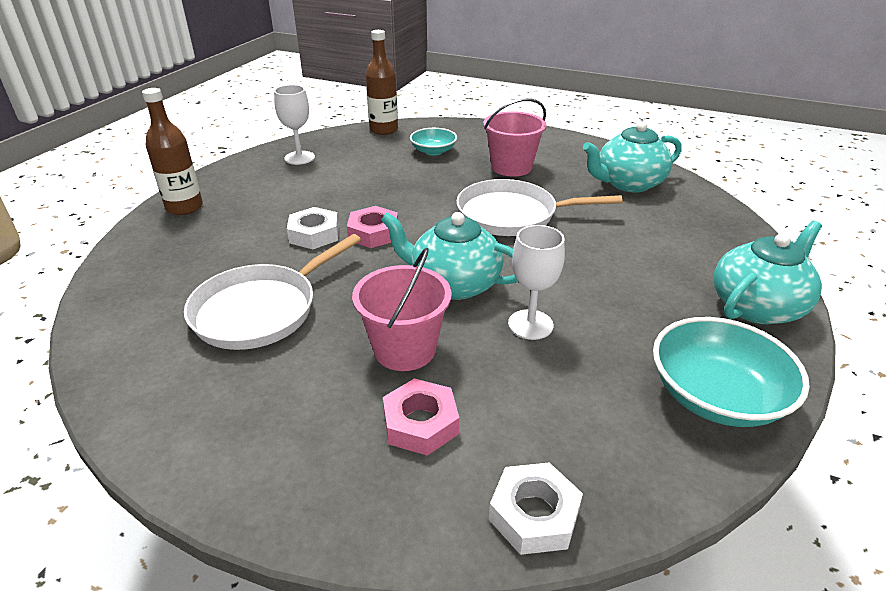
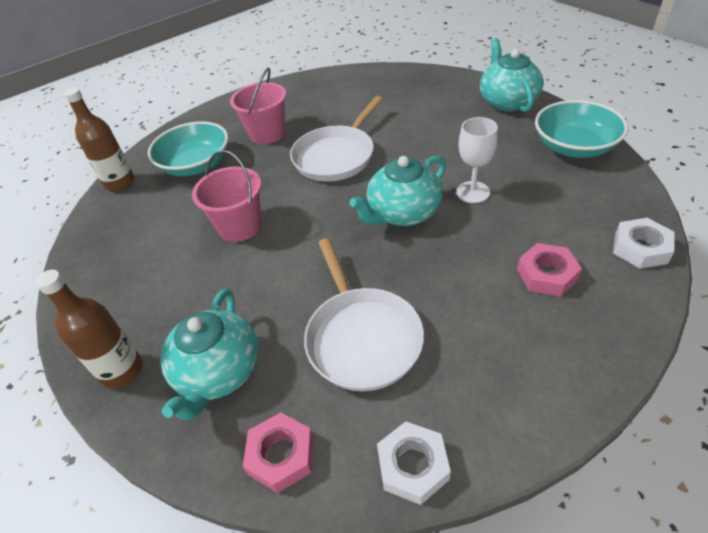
camera: 55 degrees left, 10 degrees up
white goblet [274,85,315,165] -> none
white nut [287,207,339,249] -> white nut moved to [377,421,451,505]
pink nut [347,206,398,248] -> pink nut moved to [243,412,313,493]
pink bucket [352,248,452,371] -> pink bucket moved to [192,150,261,242]
turquoise bowl [410,128,457,156] -> turquoise bowl [148,121,229,176], size x1.70
turquoise teapot [583,121,682,193] -> turquoise teapot moved to [160,289,259,420]

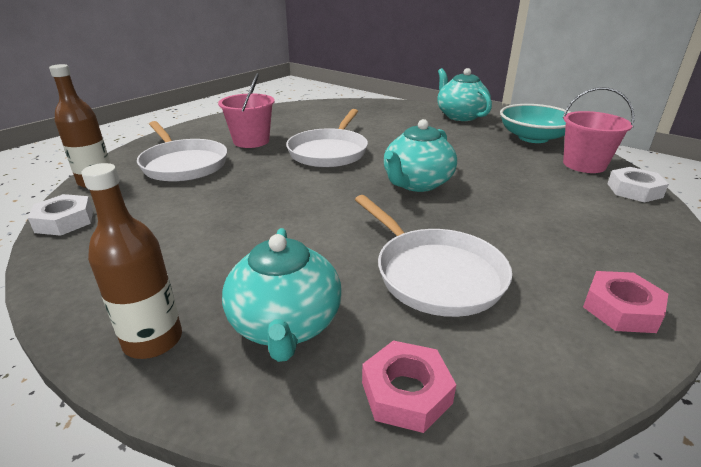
camera: 20 degrees left, 15 degrees down
turquoise bowl [148,121,229,176] -> white pan [137,121,227,182]
pink bucket [192,150,261,242] -> pink bucket moved to [563,87,635,173]
white nut [377,421,451,505] -> white nut moved to [28,194,93,236]
white goblet [456,117,498,203] -> none
pink nut [517,243,582,297] -> pink nut moved to [583,271,668,333]

